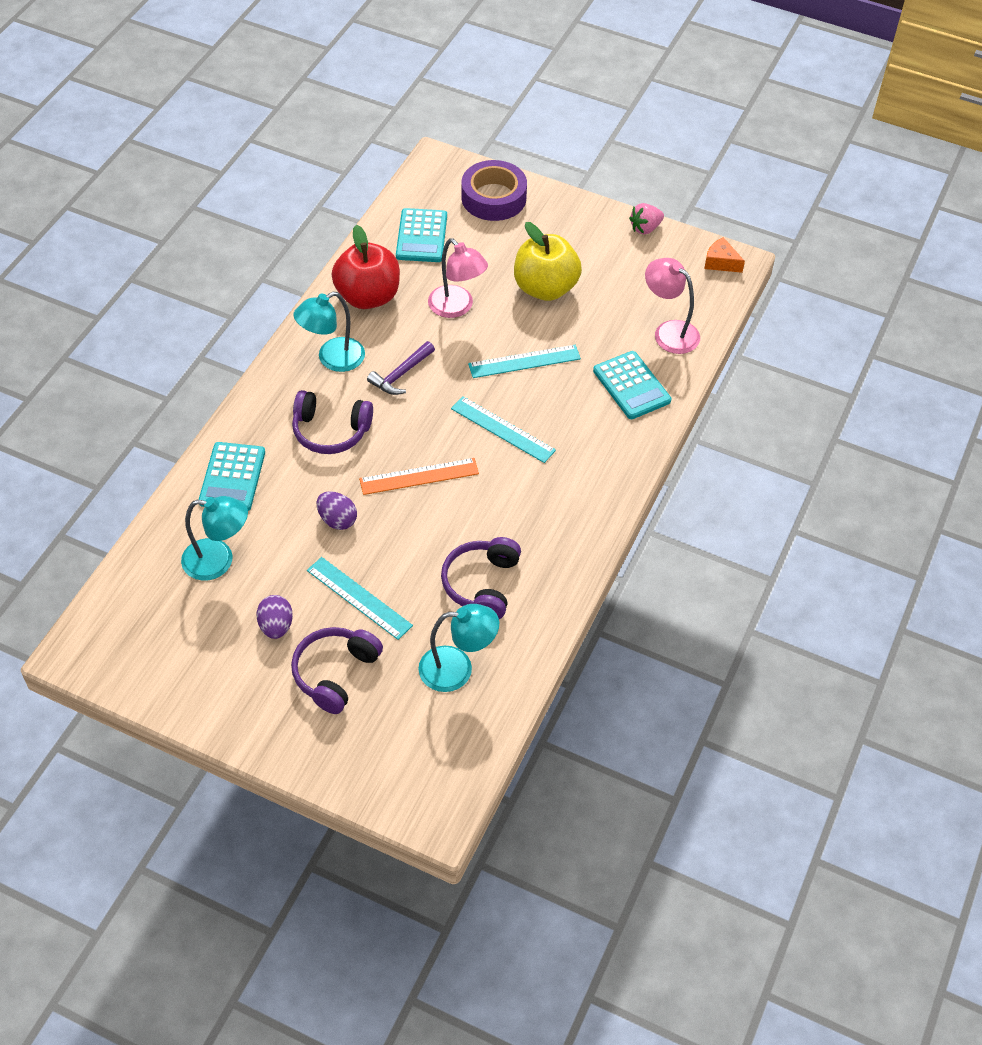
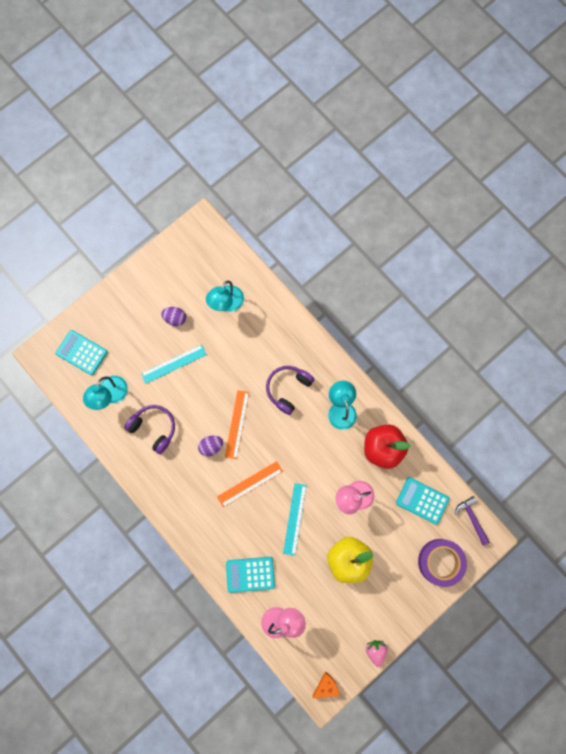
camera: 115 degrees right, 25 degrees up
turquoise calculator [198,442,265,511] -> turquoise calculator moved to [55,330,108,375]
purple headphones [291,627,383,714] -> none
purple egg [317,491,357,530] -> purple egg moved to [198,436,223,456]
purple hammer [367,341,435,395] -> purple hammer moved to [455,496,490,546]
turquoise ruler [451,396,556,463] -> orange ruler [217,461,283,507]

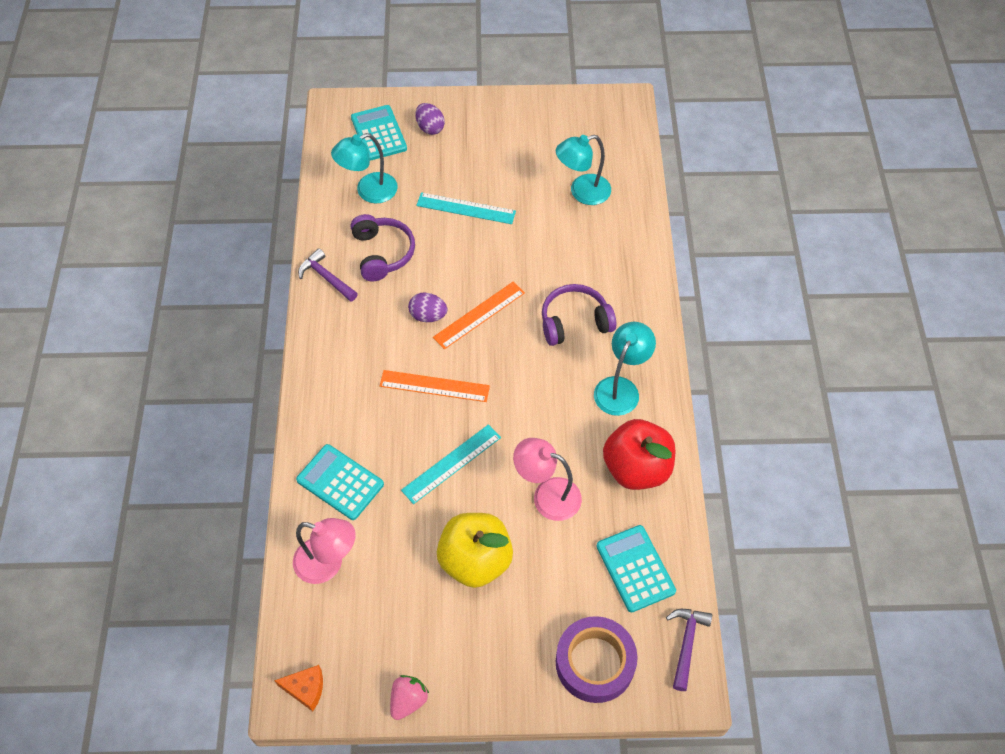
camera: 40 degrees right, 20 degrees down
purple egg [161,307,186,326] -> purple egg moved to [416,103,445,135]
none -> purple hammer [298,248,358,302]

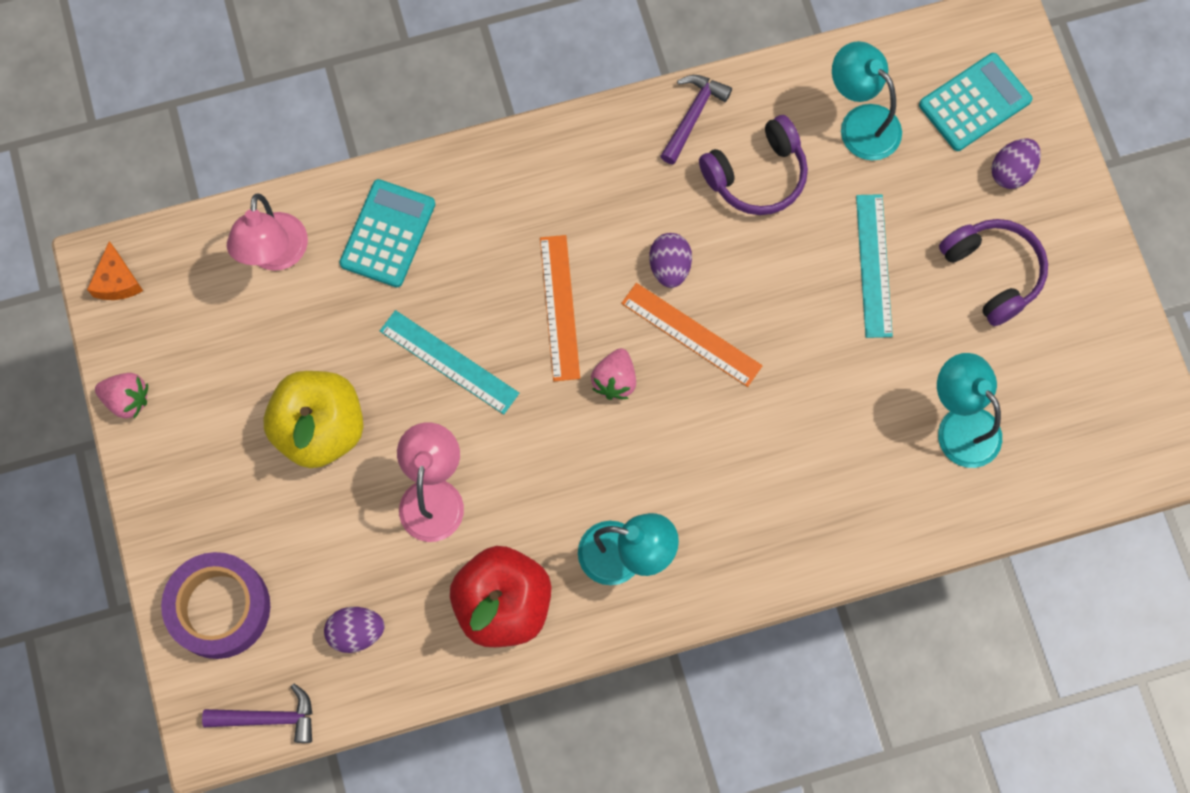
camera: 75 degrees right, 15 degrees up
purple headphones [542,284,616,346] -> purple headphones moved to [939,219,1048,326]
turquoise calculator [596,525,676,612] -> purple egg [324,607,385,653]
none -> pink strawberry [591,348,636,400]

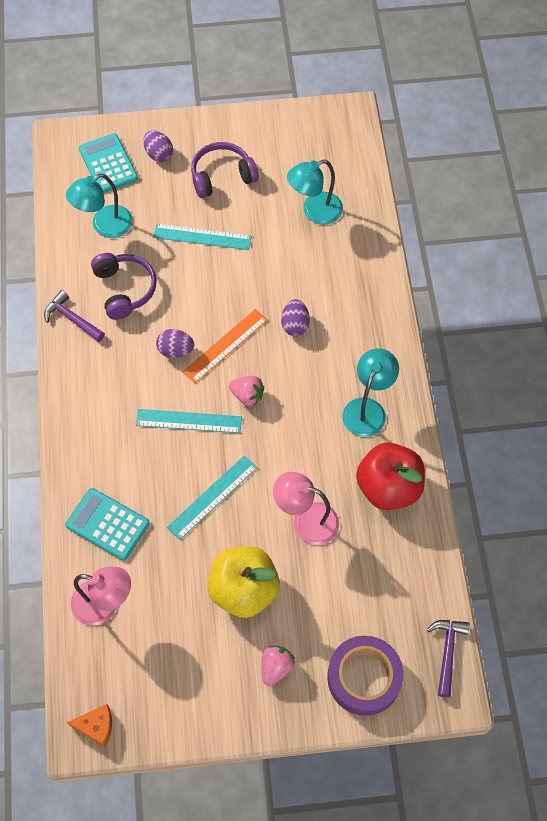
camera: 80 degrees left, 10 degrees down
pink strawberry [95,373,148,419] -> pink strawberry moved to [261,645,295,686]
purple egg [324,607,385,653] -> purple egg moved to [281,299,310,336]
orange ruler [540,235,580,381] -> turquoise ruler [136,409,242,433]

